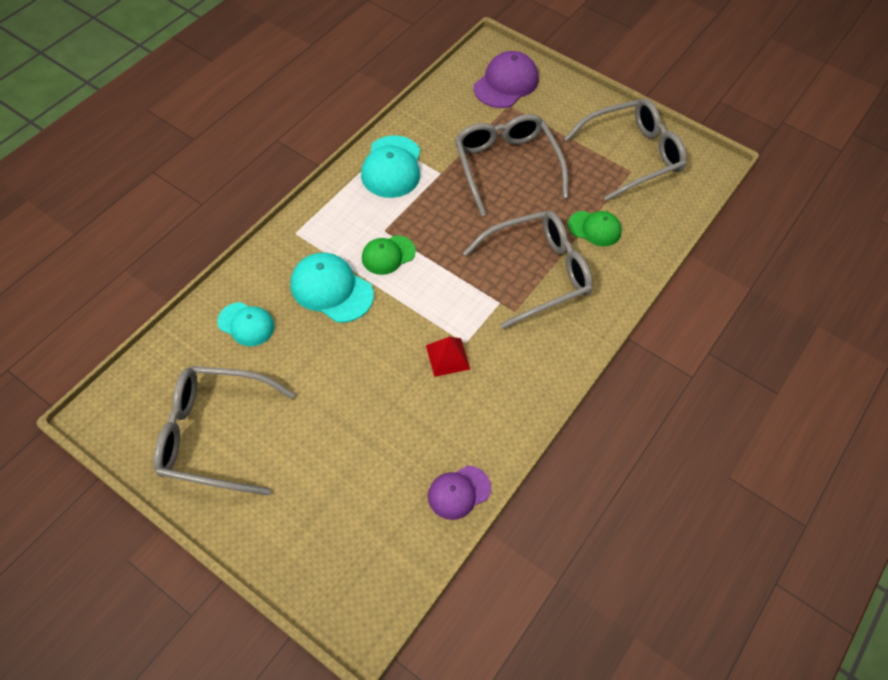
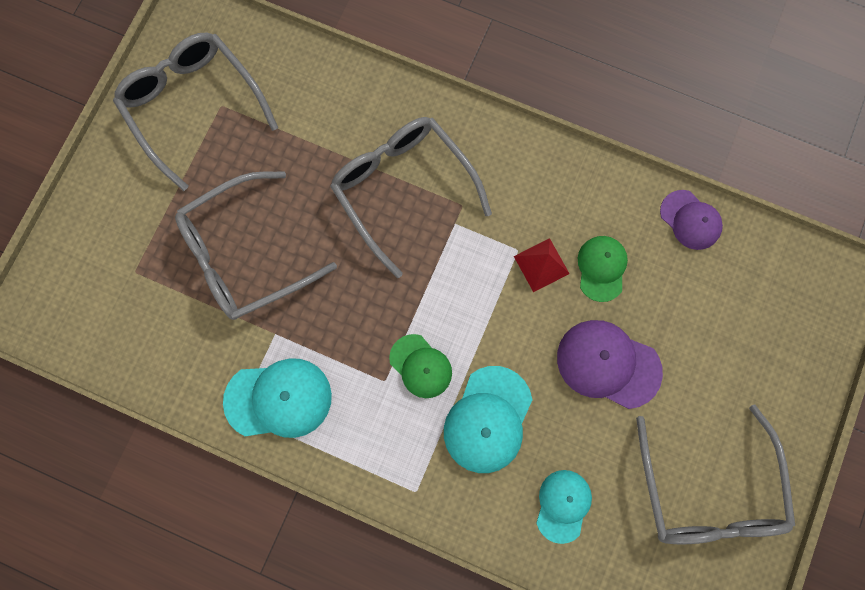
camera: 100 degrees left, 20 degrees up
purple cap [474,51,539,108] -> purple cap moved to [557,320,663,409]
green cap [568,211,622,246] -> green cap moved to [578,236,628,302]

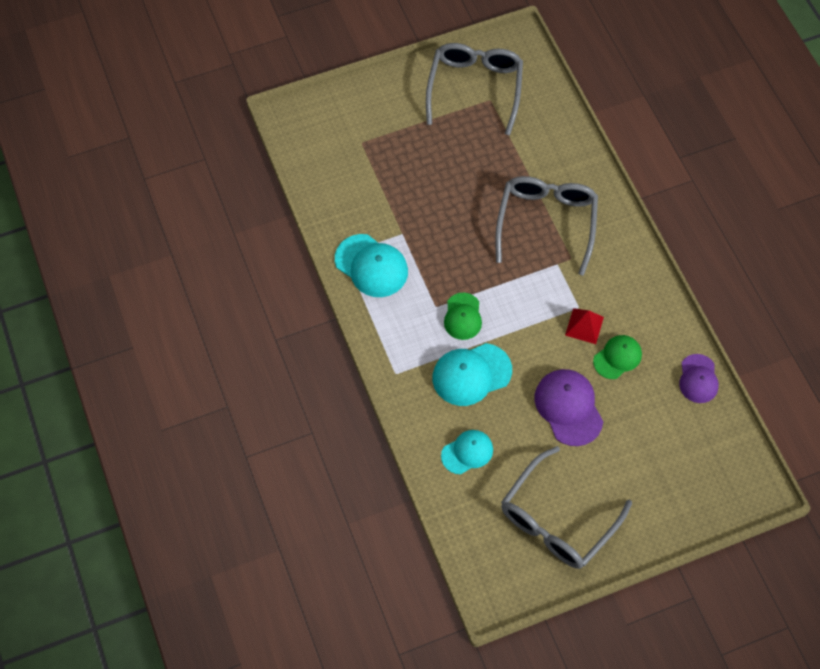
camera: 45 degrees right, 15 degrees down
grey glasses [175,171,337,320] -> none

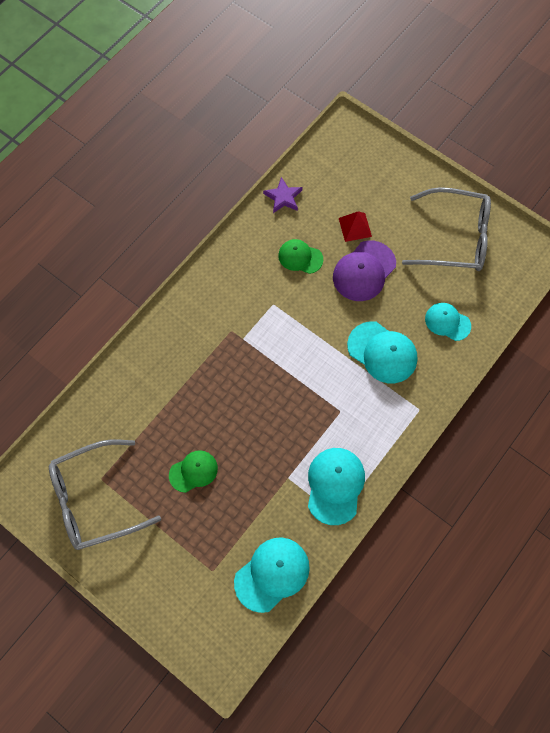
camera: 120 degrees left, 5 degrees up
green cap [444,293,482,340] -> green cap moved to [169,450,218,493]
grey glasses [495,176,598,276] -> none
red pyramid [565,308,604,344] -> red pyramid moved to [339,211,372,242]
purple cap [679,354,719,403] -> purple star [263,177,303,213]
none -> turquoise cap [234,537,310,613]

